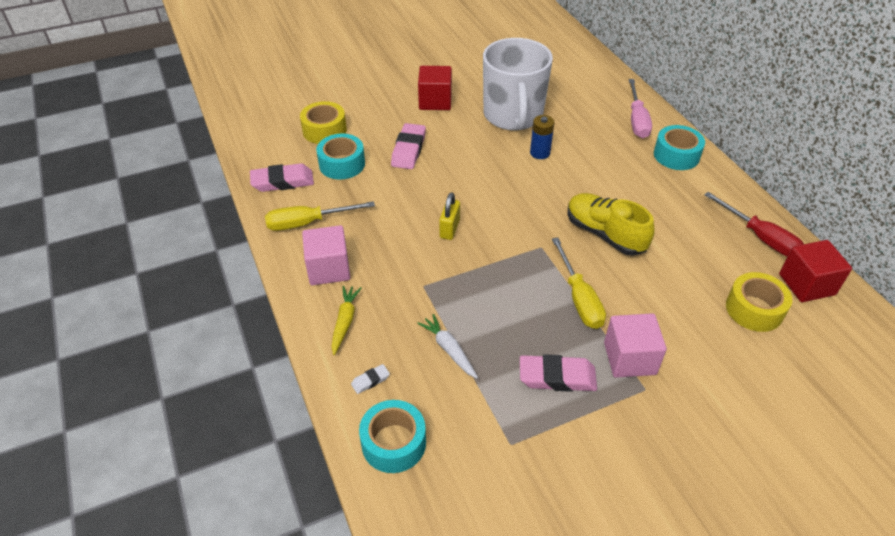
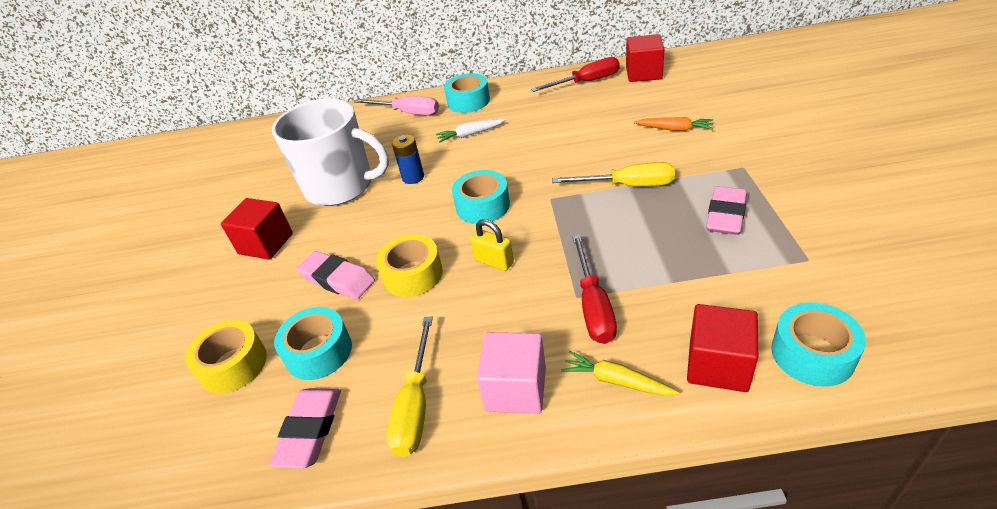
camera: 65 degrees left, 5 degrees down
white eraser [351,364,390,394] -> red cube [687,304,758,392]
white carrot [417,314,478,379] -> white carrot moved to [436,119,506,142]
yellow shoe [568,193,655,256] -> none
pink cube [604,313,667,378] -> none
yellow tape [726,272,792,332] -> yellow tape moved to [376,234,443,297]
none -> turquoise tape [452,170,510,224]
none -> red screwdriver [572,235,617,344]
none -> orange carrot [634,117,713,131]

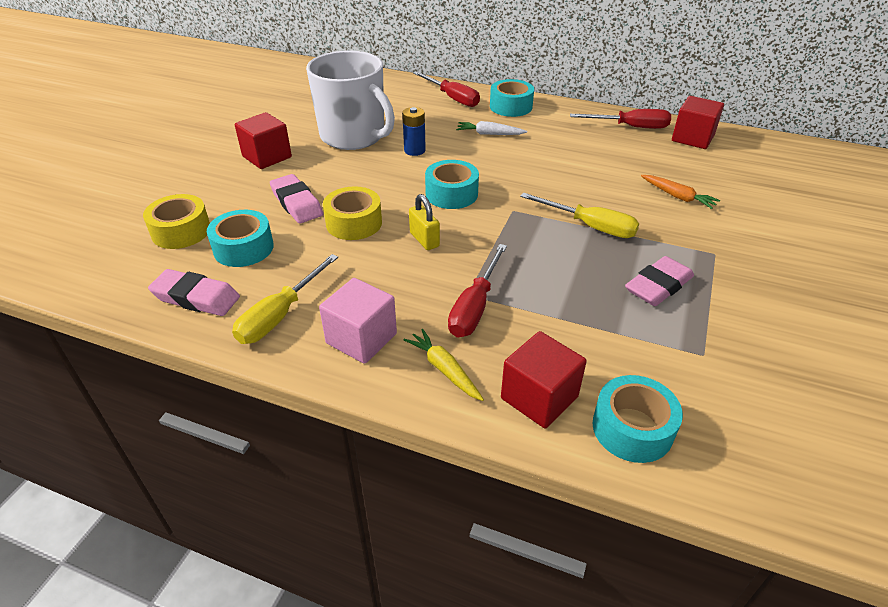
camera: 20 degrees right, 0 degrees up
pink eraser [269,388,341,468] -> pink eraser turned 75 degrees clockwise [148,269,240,316]
pink screwdriver [354,96,439,115] -> red screwdriver [413,71,480,107]

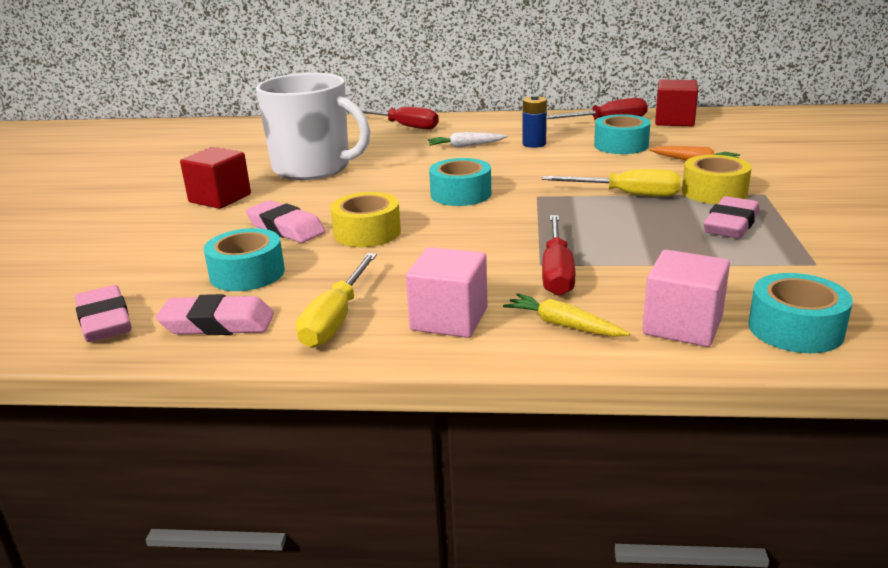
camera: 15 degrees left, 15 degrees down
yellow tape [143,194,210,249] -> yellow tape moved to [682,155,752,204]
blue battery [402,107,426,156] -> blue battery moved to [523,95,547,148]
yellow padlock [409,194,440,250] -> none
turquoise tape [490,79,534,117] -> turquoise tape moved to [594,114,651,154]
red cube [501,331,587,429] -> pink cube [643,250,730,347]
none -> pink eraser [75,285,132,342]

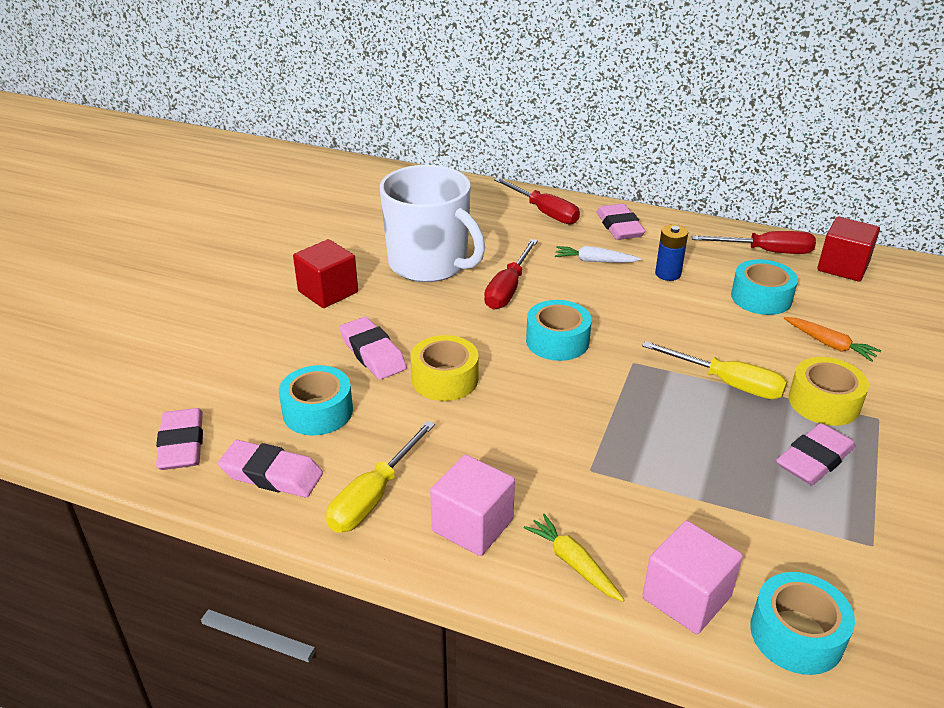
camera: 15 degrees right, 10 degrees up
red screwdriver [542,215,575,296] -> red screwdriver moved to [484,239,538,309]
none -> pink eraser [597,204,645,240]

